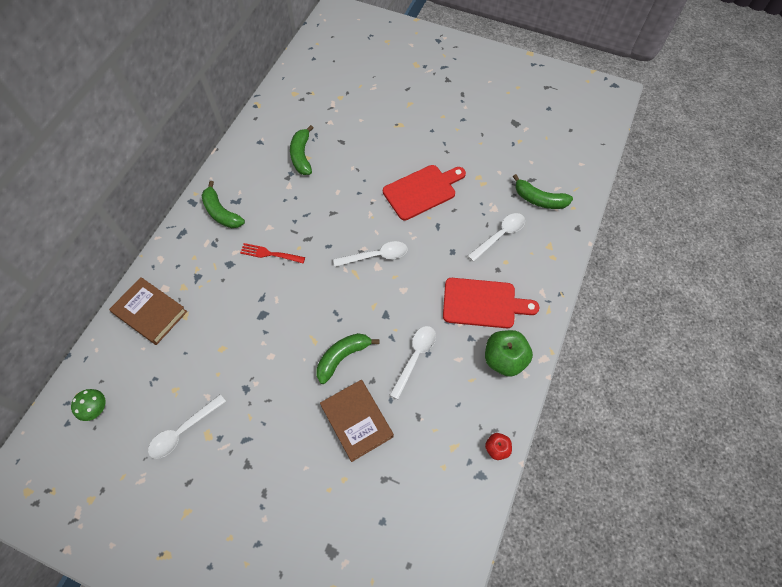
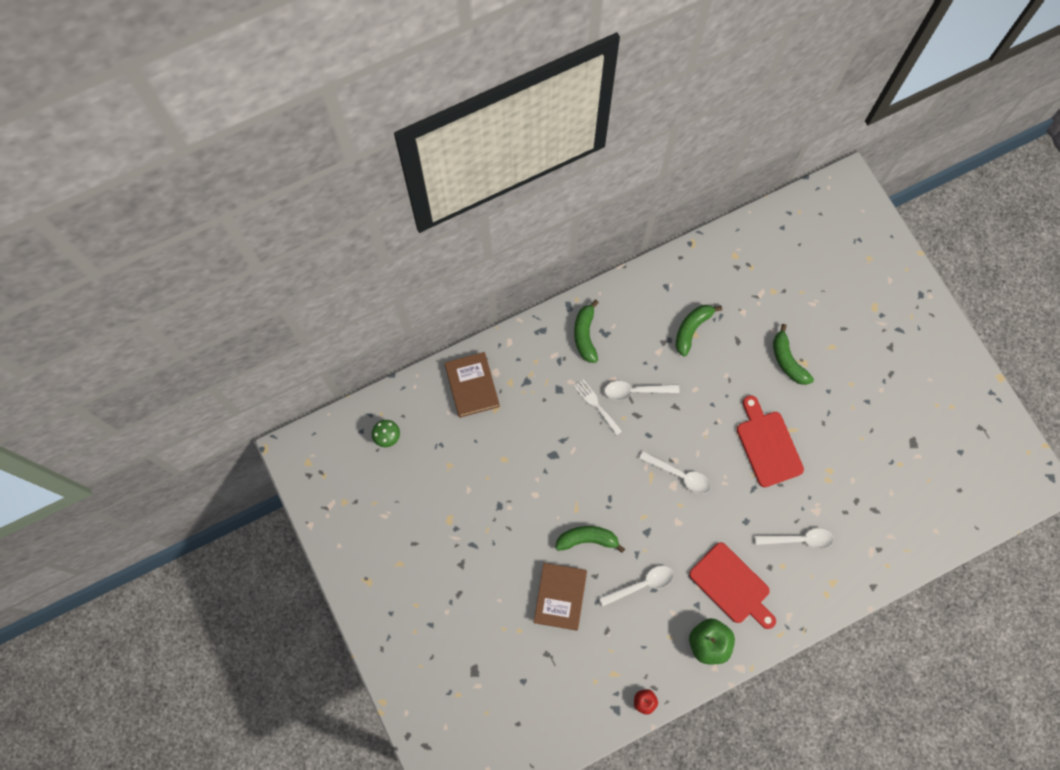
camera: 40 degrees right, 10 degrees up
white spoon [148,394,226,459] -> white spoon moved to [605,381,679,400]
red fork [240,243,305,263] -> white fork [574,379,622,436]
red cutting board [383,165,466,221] -> red cutting board turned 120 degrees counterclockwise [737,395,804,487]
green banana [513,174,573,209] -> green banana moved to [773,324,814,385]

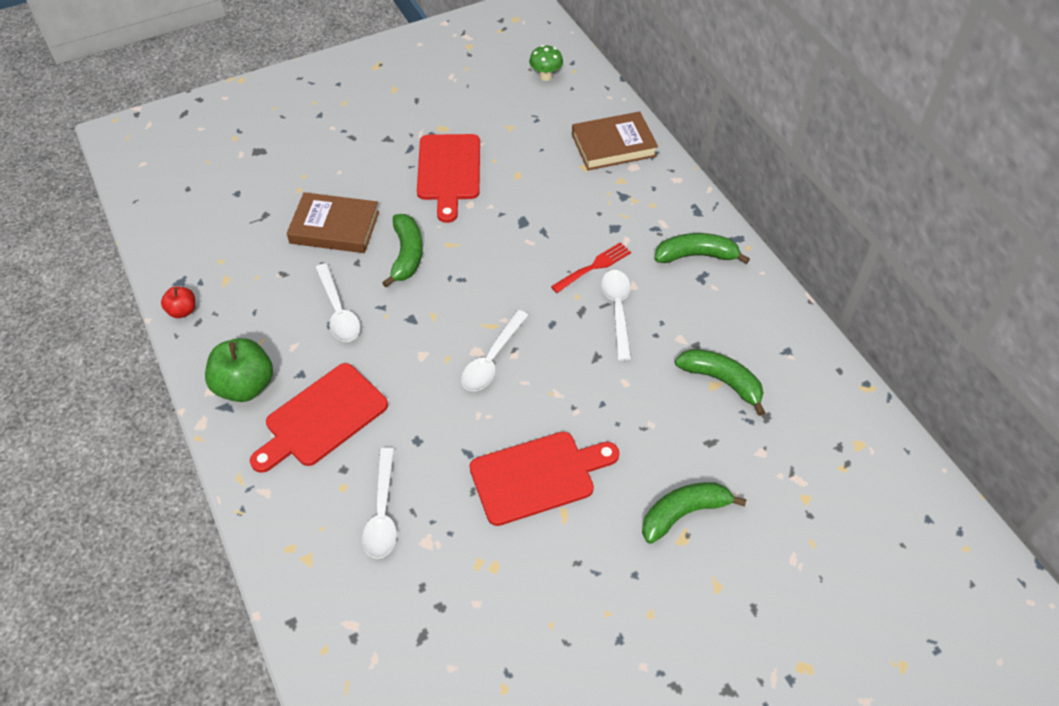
camera: 90 degrees right, 20 degrees down
white fork [574,379,622,436] -> red fork [551,242,631,293]
none -> red cutting board [417,134,480,223]

